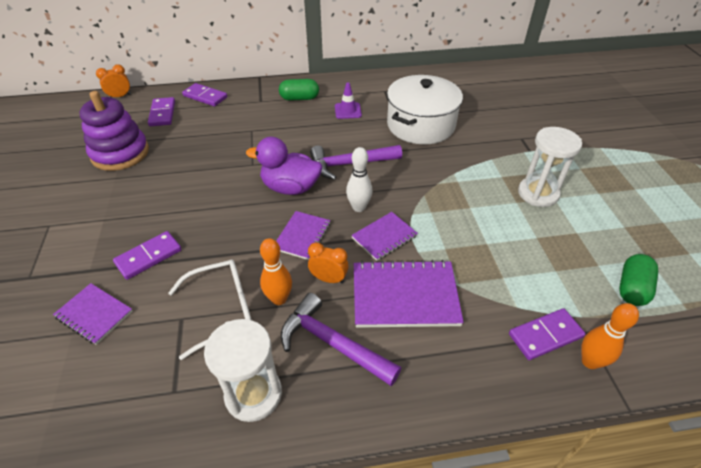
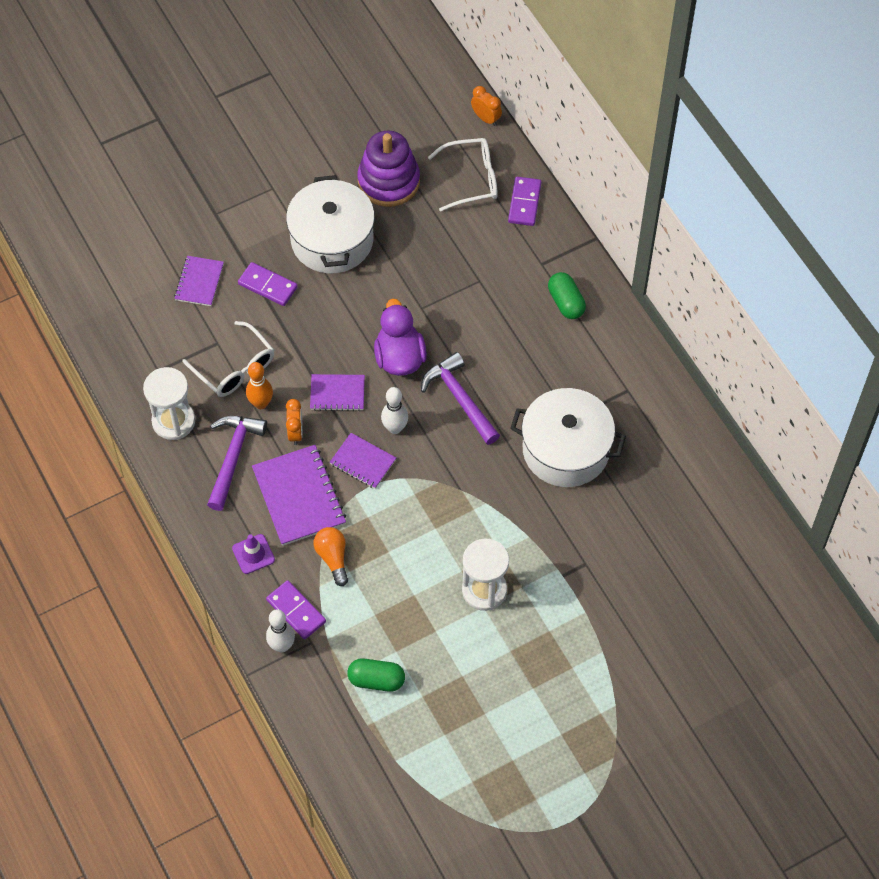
camera: 70 degrees right, 15 degrees up
purple domino [148,97,175,126] -> white glasses [428,138,498,212]
purple traffic cone [335,82,362,119] -> purple traffic cone moved to [232,534,275,574]
orange bowling pin [581,303,639,369] -> white bowling pin [266,609,295,652]
none -> white pot [286,175,375,273]
none -> orange light bulb [314,527,348,586]

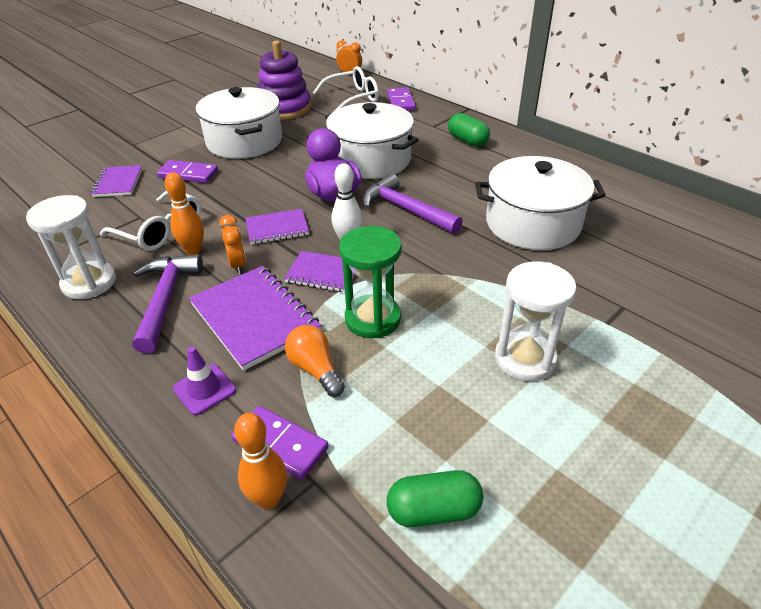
camera: 15 degrees left, 20 degrees down
white bowling pin [266,609,295,652] -> orange bowling pin [234,413,287,509]
none -> white pot [325,102,419,179]
none -> green hourglass [339,226,402,338]

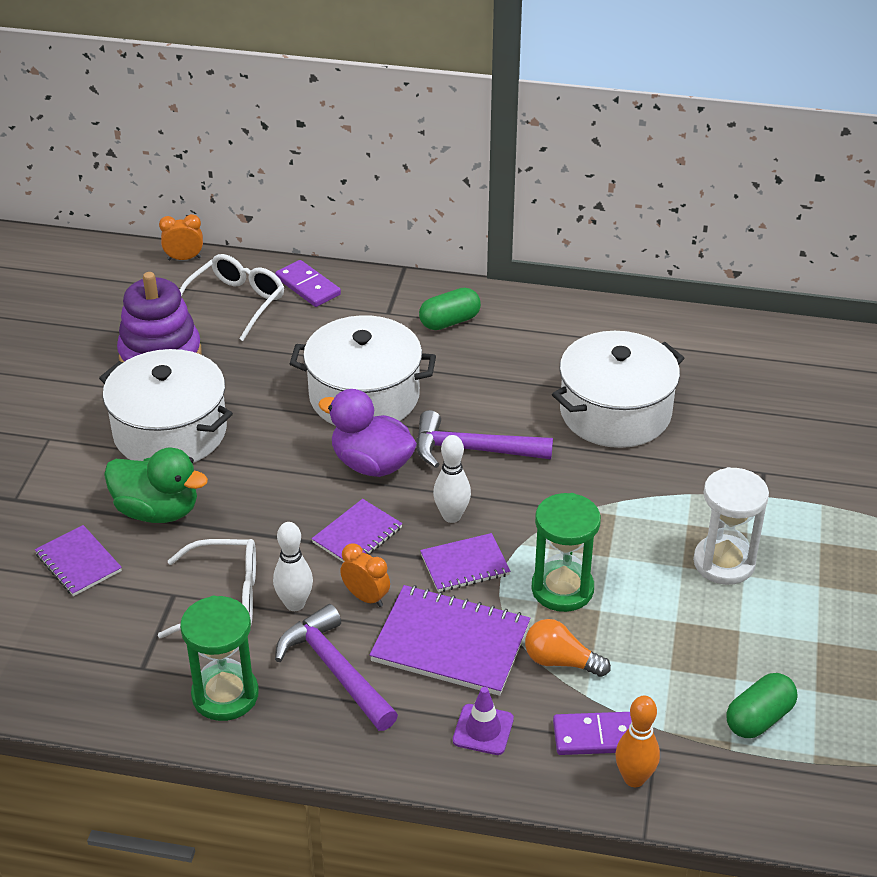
camera: 35 degrees left, 0 degrees up
white hourglass [26,195,116,299] -> green hourglass [180,596,259,721]
purple domino [157,160,218,183] -> green duck [104,447,208,523]
orange bowling pin [165,172,204,255] -> white bowling pin [273,522,313,611]
green capsule [448,113,490,146] -> green capsule turned 45 degrees counterclockwise [419,287,481,330]

